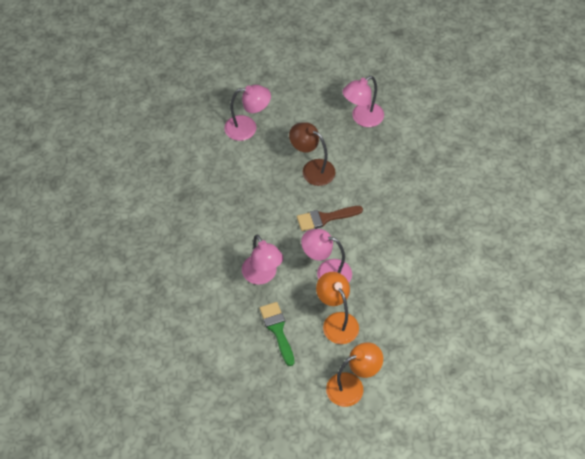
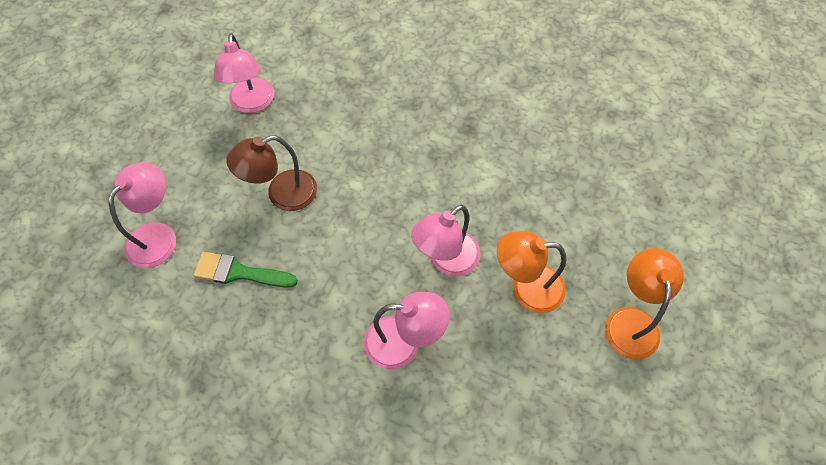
camera: 60 degrees left, 5 degrees up
green brush [260,302,295,366] -> green brush moved to [193,252,298,288]
brown brush [297,206,363,231] -> none

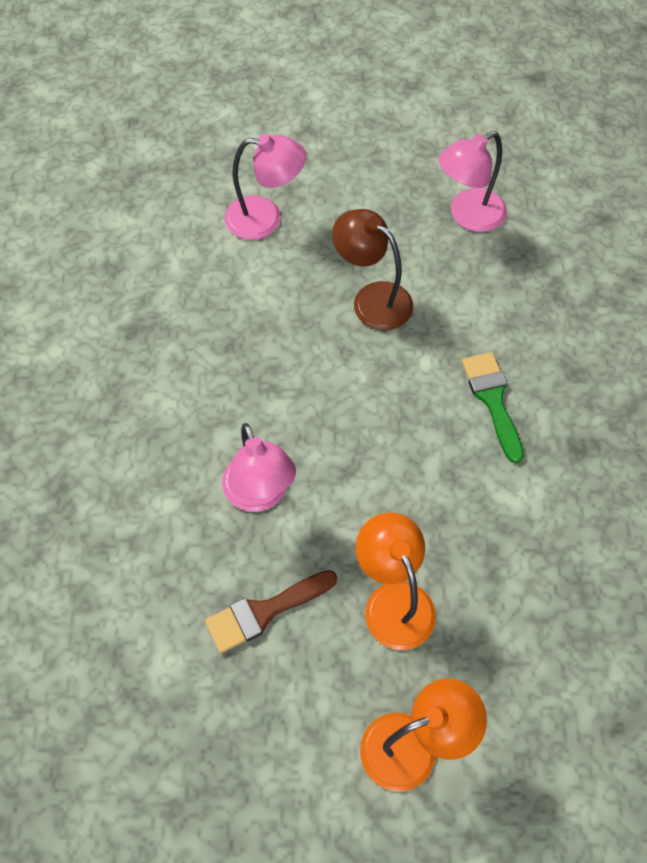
camera: 65 degrees right, 0 degrees up
green brush [193,252,298,288] -> green brush moved to [462,352,524,464]
pink lamp [411,205,481,277] -> none
none -> brown brush [205,570,337,653]

